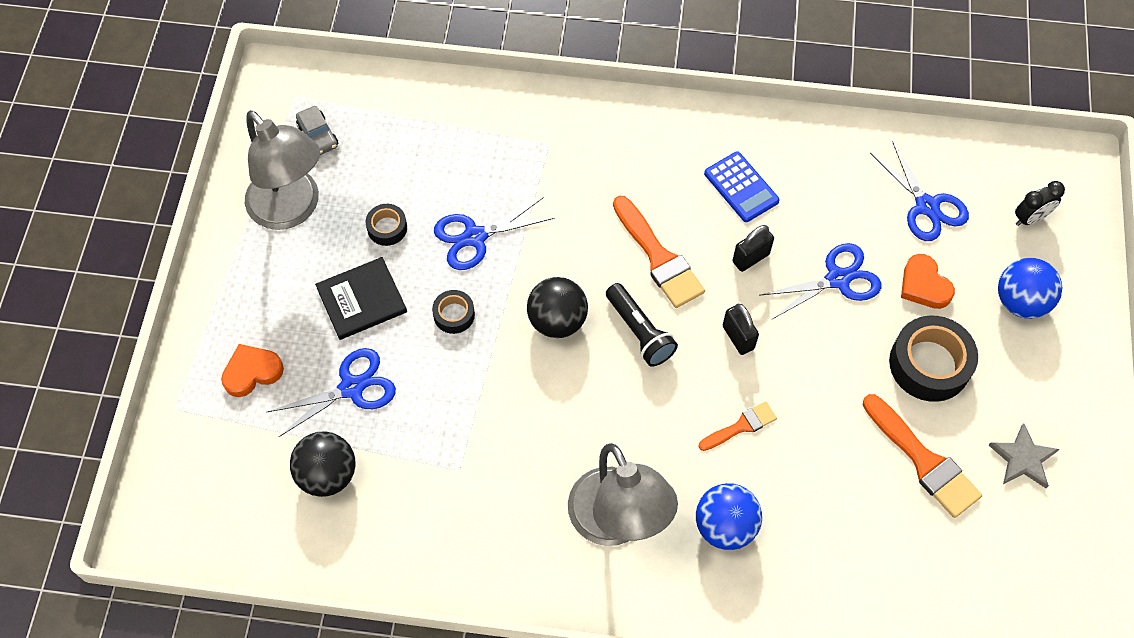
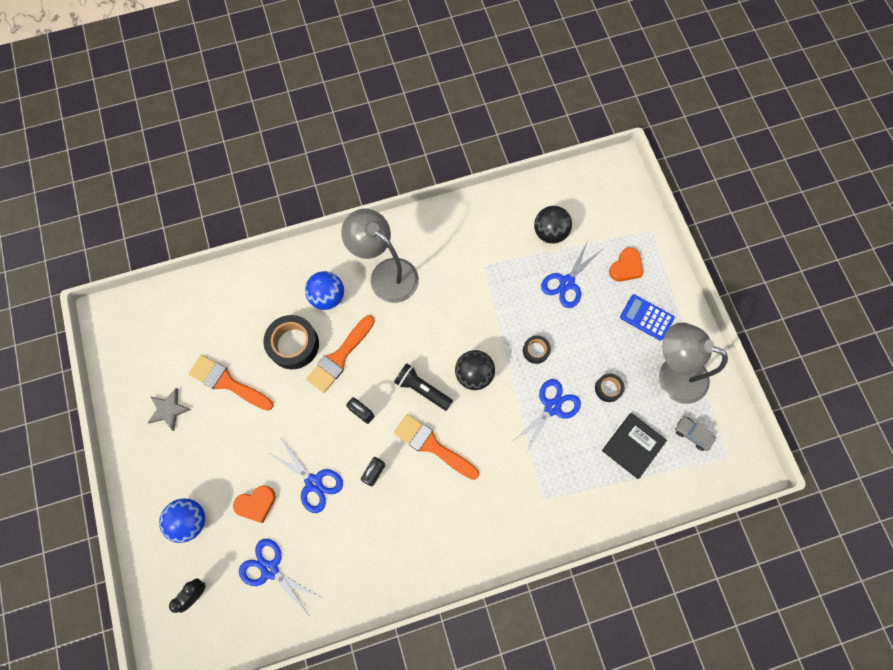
camera: 155 degrees right, 10 degrees up
black book [315,257,407,340] -> black book moved to [602,413,667,479]
orange brush [699,401,777,451] -> orange brush [306,315,375,393], size x1.73
blue calculator [704,151,780,222] -> blue calculator moved to [620,295,674,341]
blue scissors [759,243,882,319] -> blue scissors turned 90 degrees counterclockwise [267,439,343,513]
black tape [889,316,978,402] -> black tape moved to [263,315,319,369]
orange heart [901,254,955,309] -> orange heart turned 120 degrees clockwise [233,485,276,523]

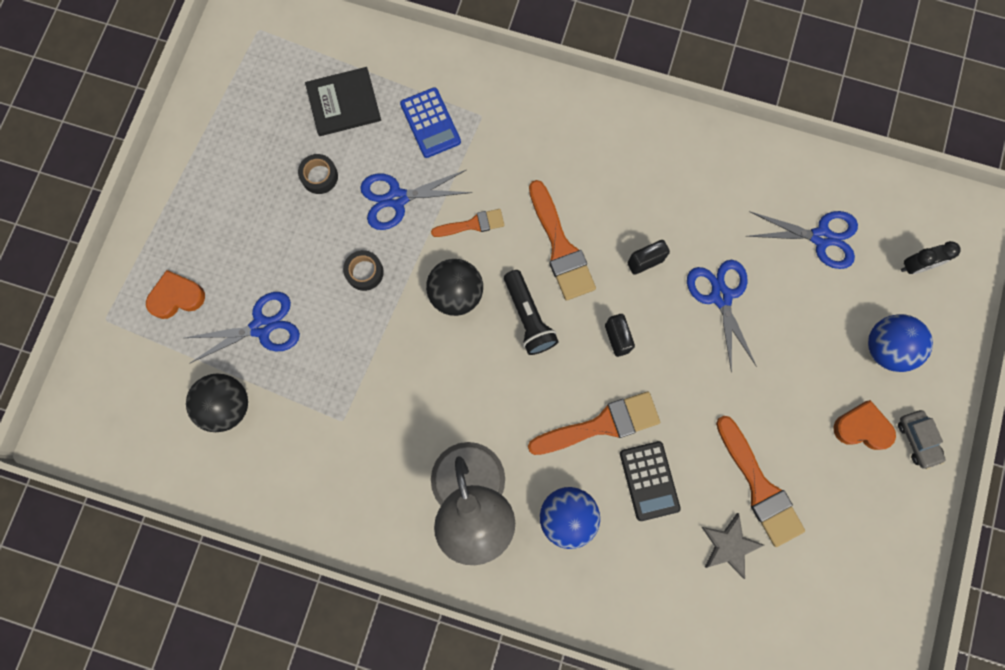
camera: 145 degrees left, 5 degrees up
grey star [148,388,192,431] -> grey star moved to [702,513,764,579]
orange heart [233,485,276,523] -> orange heart moved to [833,400,896,450]
blue scissors [239,539,322,614] -> blue scissors turned 60 degrees counterclockwise [747,211,858,269]
black tape [263,315,319,369] -> black calculator [620,441,681,521]
blue calculator [620,295,674,341] -> blue calculator moved to [400,87,461,158]
grey lamp [659,322,728,404] -> none
grey car [675,416,716,451] -> grey car moved to [898,410,946,470]
none -> orange brush [431,209,504,237]

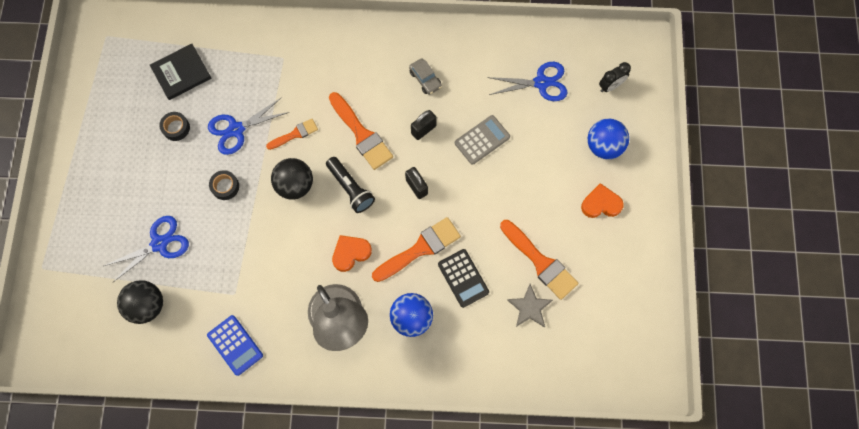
camera: 15 degrees left, 5 degrees down
orange heart [146,270,205,319] -> orange heart moved to [332,235,372,272]
blue calculator [400,87,461,158] -> blue calculator moved to [207,315,263,376]
blue scissors [687,260,757,373] -> grey calculator [455,115,510,165]
grey car [898,410,946,470] -> grey car moved to [409,58,442,95]

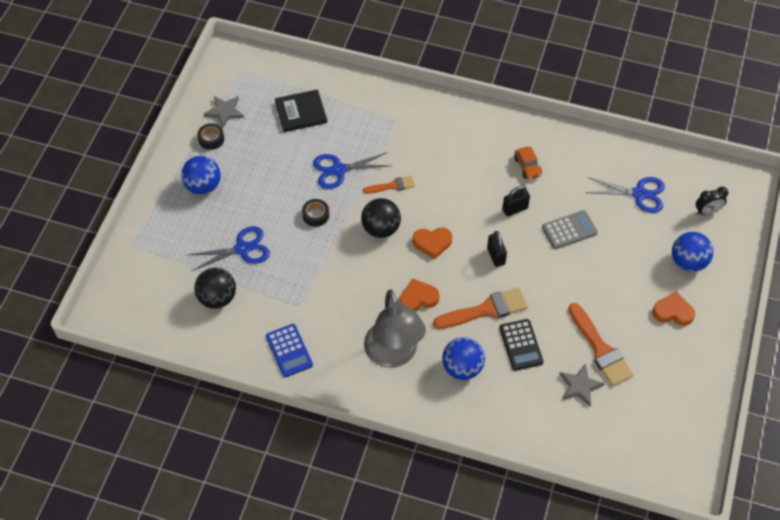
camera: 15 degrees right, 15 degrees down
black tape [159,112,190,141] -> black tape moved to [197,123,224,150]
black flashlight [326,157,375,213] -> orange heart [413,227,452,260]
orange brush [329,92,393,170] -> none
grey car [409,58,442,95] -> orange car [514,147,542,180]
none -> blue ball [181,156,221,195]
none -> grey star [204,96,244,129]

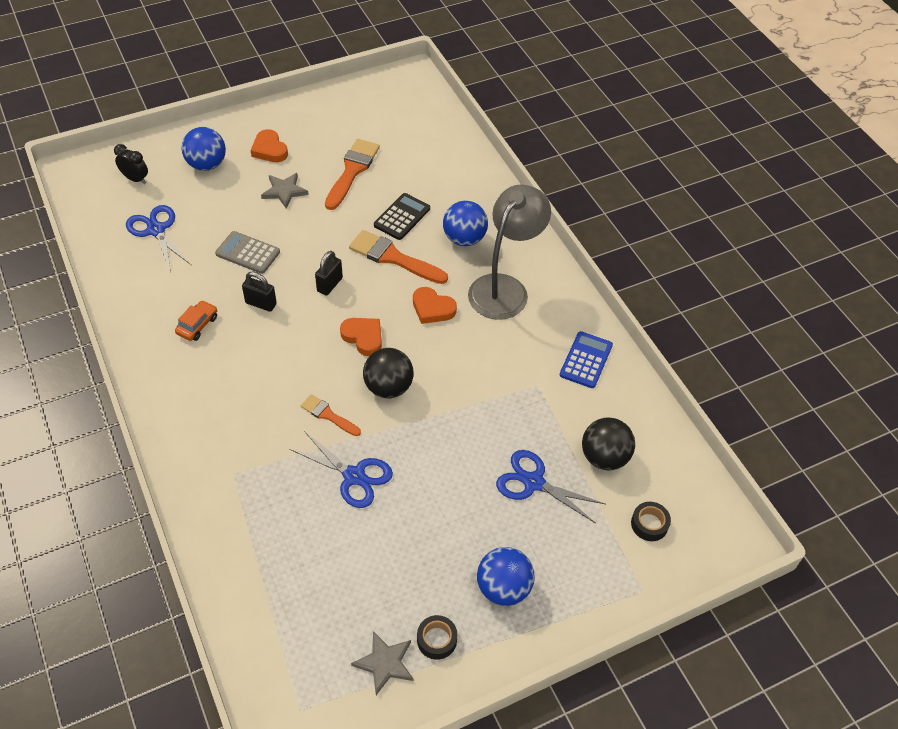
camera: 135 degrees left, 5 degrees down
black book [275,89,327,132] -> none
black tape [302,199,329,227] -> black tape moved to [631,502,671,541]
grey star [559,364,605,407] -> grey star moved to [261,173,309,209]

